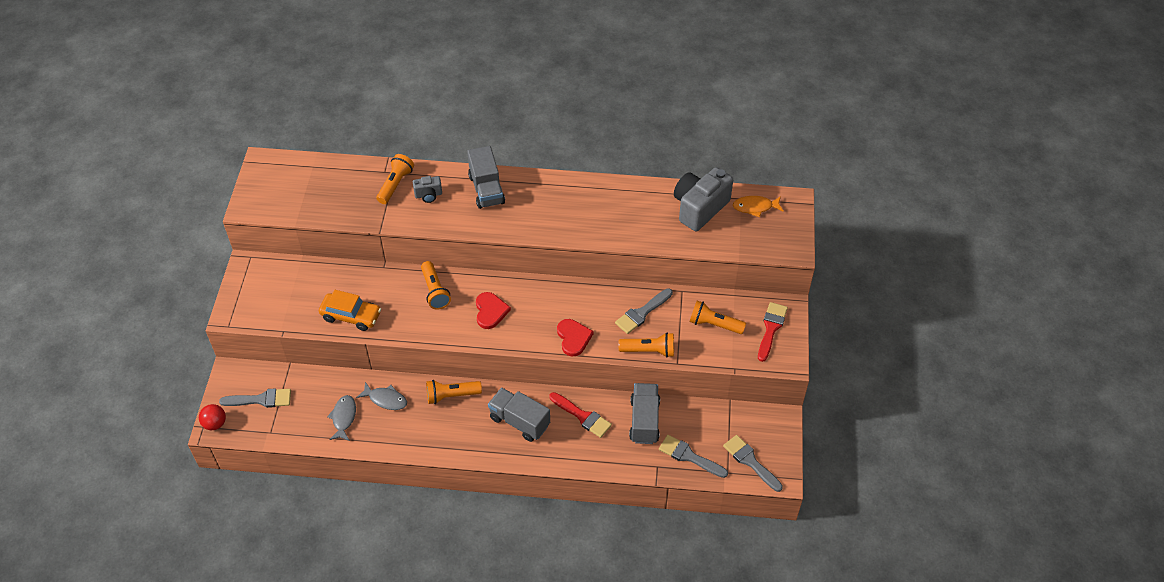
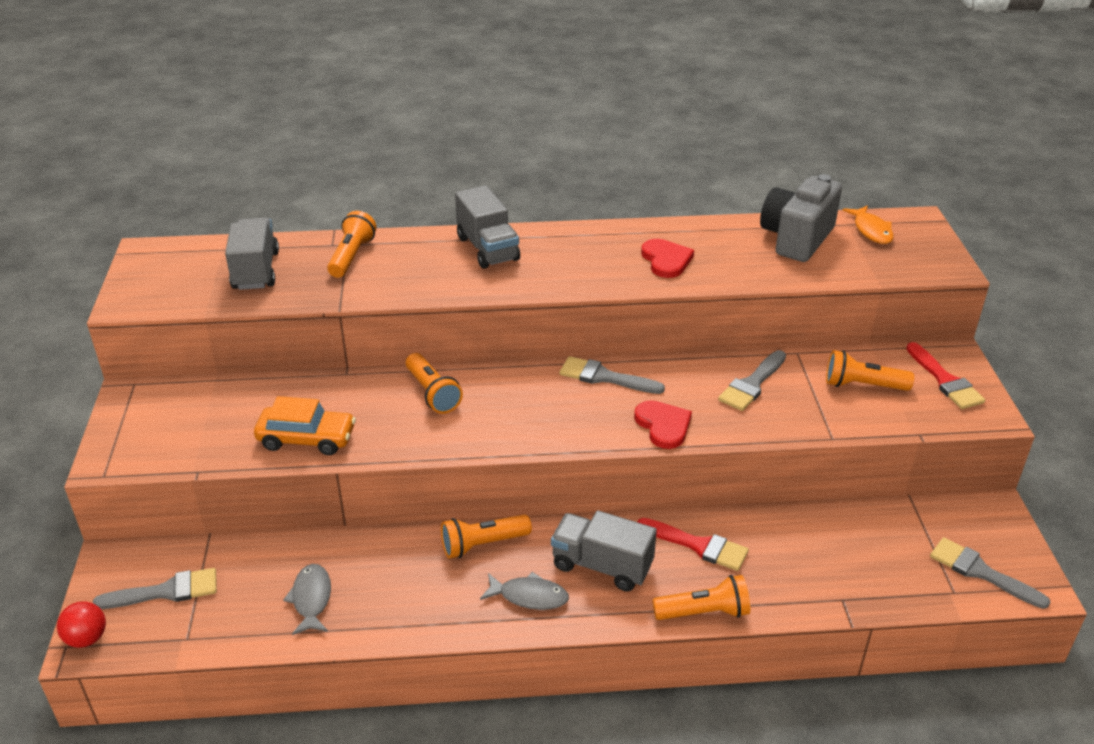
camera: 10 degrees left, 15 degrees down
grey fish [356,382,407,410] -> grey fish moved to [480,572,569,610]
grey camera [413,176,442,203] -> none
red heart [476,292,511,329] -> red heart moved to [641,239,694,278]
orange flashlight [618,332,674,357] -> orange flashlight moved to [652,575,750,620]
grey truck [629,383,660,444] -> grey truck moved to [225,217,279,290]
grey brush [659,435,728,478] -> grey brush moved to [560,356,665,394]
orange fish [733,196,784,217] -> orange fish turned 90 degrees counterclockwise [843,205,894,244]
red brush [758,302,788,362] -> red brush turned 150 degrees clockwise [906,342,985,409]

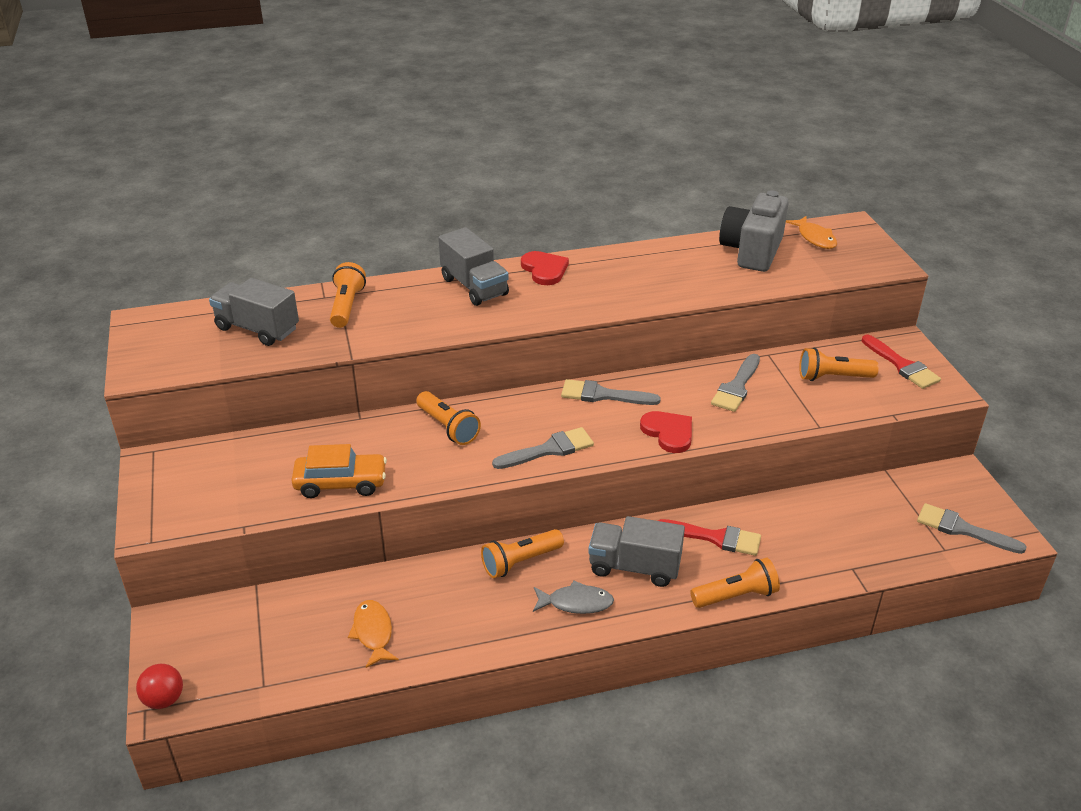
camera: 10 degrees left, 0 degrees up
grey brush [93,568,217,609] -> grey brush moved to [492,427,594,469]
grey truck [225,217,279,290] -> grey truck turned 45 degrees counterclockwise [209,278,299,346]
grey fish [283,564,331,635] -> orange fish [348,600,399,668]
red heart [641,239,694,278] -> red heart moved to [521,251,569,285]

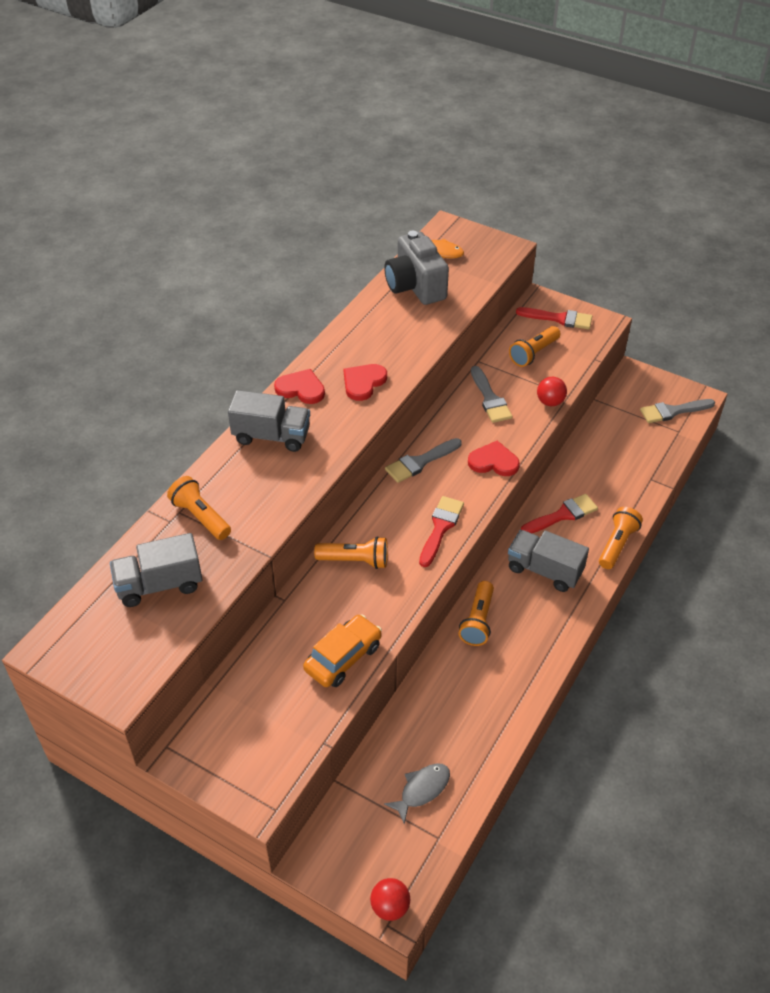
camera: 45 degrees left, 10 degrees up
orange fish [348,600,399,668] -> none
grey brush [492,427,594,469] -> red brush [419,496,464,567]
grey fish [533,581,614,614] -> grey fish moved to [384,763,450,824]
grey truck [588,516,685,587] -> grey truck turned 60 degrees clockwise [508,530,589,592]
none -> red heart [344,364,387,401]
none -> red ball [537,377,567,406]

